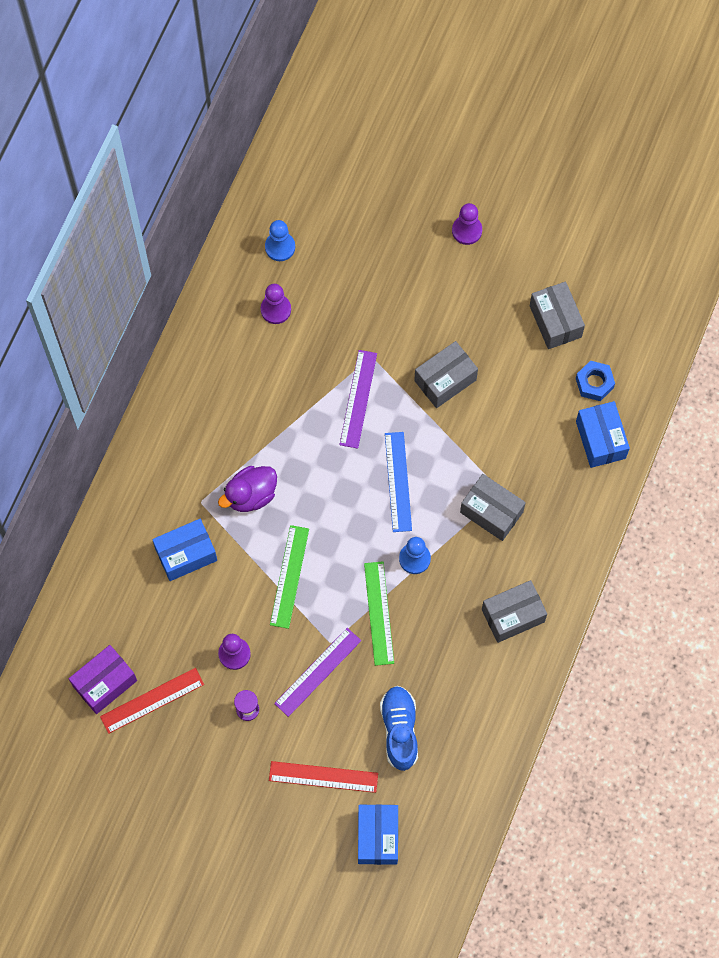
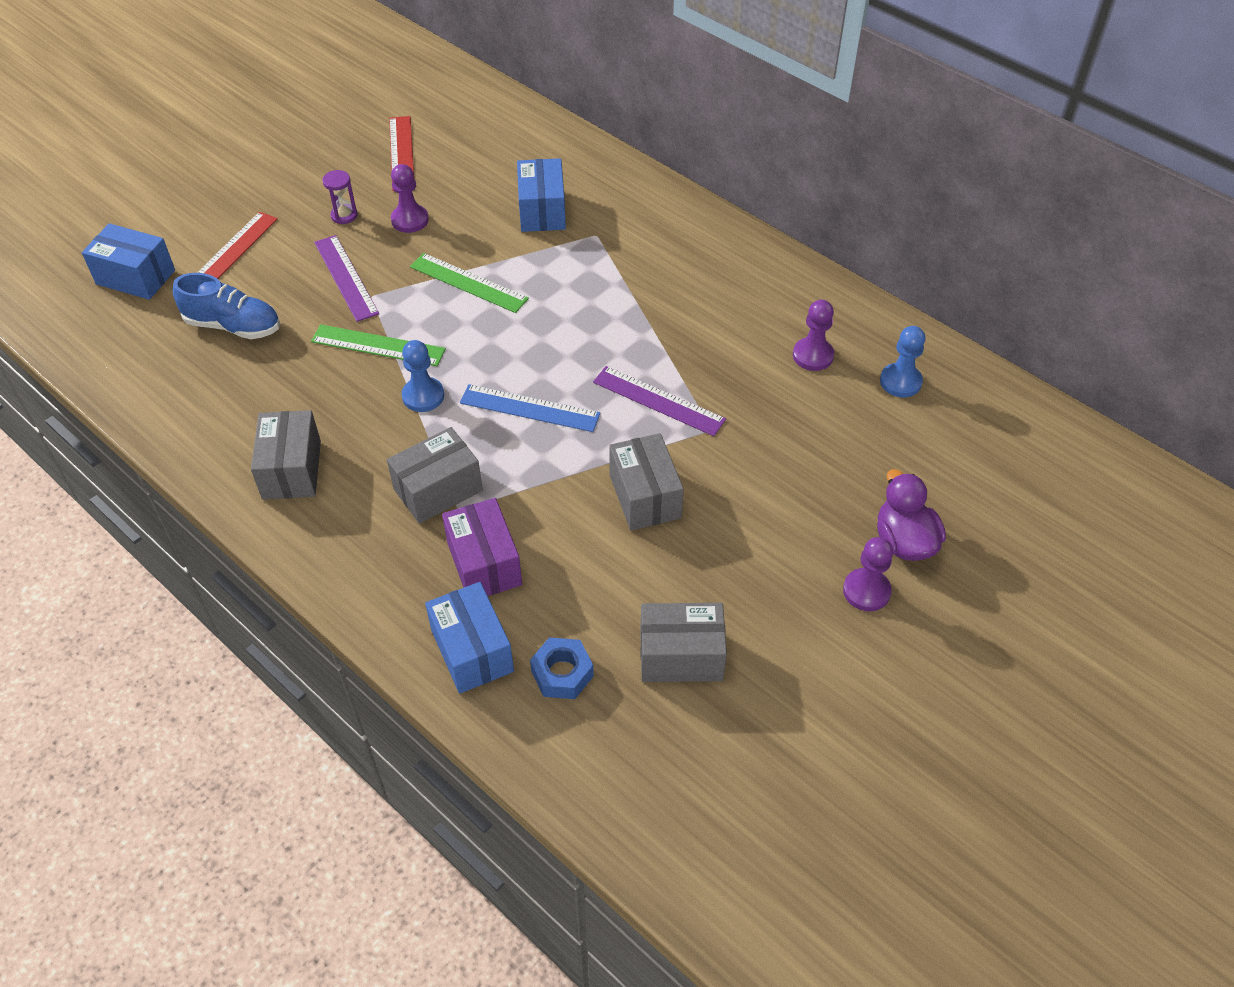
camera: 110 degrees right, 20 degrees down
purple box [69,645,137,714] -> purple box moved to [442,498,522,596]
purple duck [218,466,277,512] -> purple duck moved to [877,469,946,561]
blue box [576,401,630,468] -> blue box turned 60 degrees clockwise [425,582,514,694]

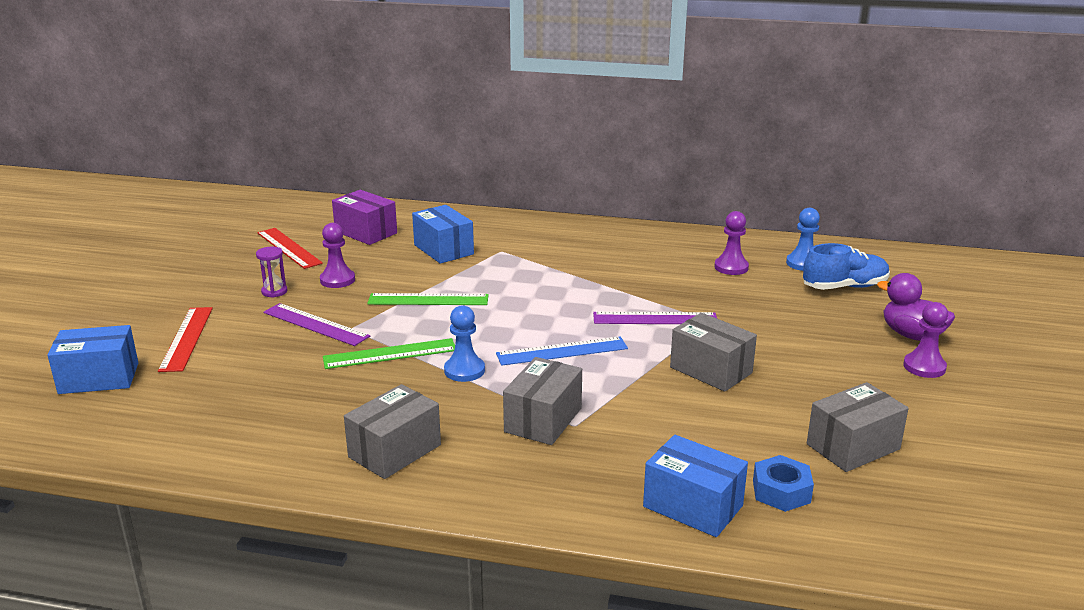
camera: 30 degrees left, 25 degrees down
blue shoe [173,273,280,339] -> blue shoe moved to [803,243,890,290]
grey box [251,410,321,500] -> grey box turned 75 degrees clockwise [344,384,441,479]
purple box [442,498,522,596] -> purple box moved to [332,190,397,245]

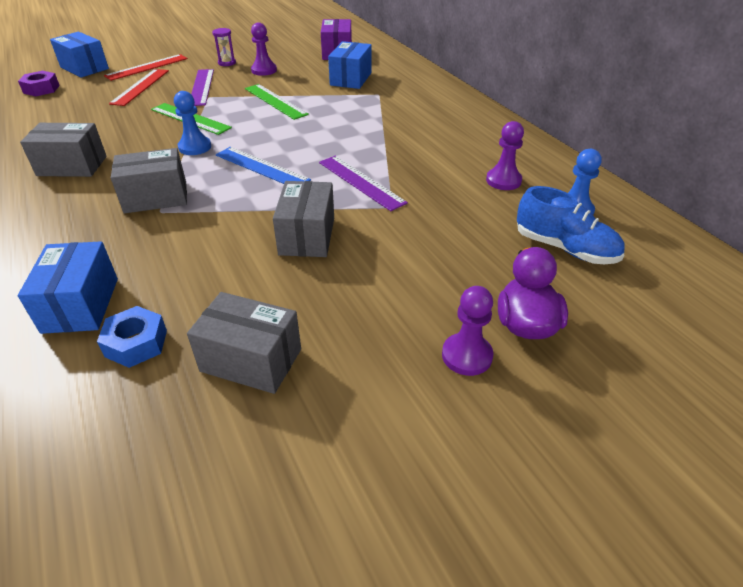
camera: 50 degrees right, 15 degrees up
red ruler [257,228,323,269] -> red ruler moved to [109,69,169,106]
none -> purple nut [18,71,60,97]

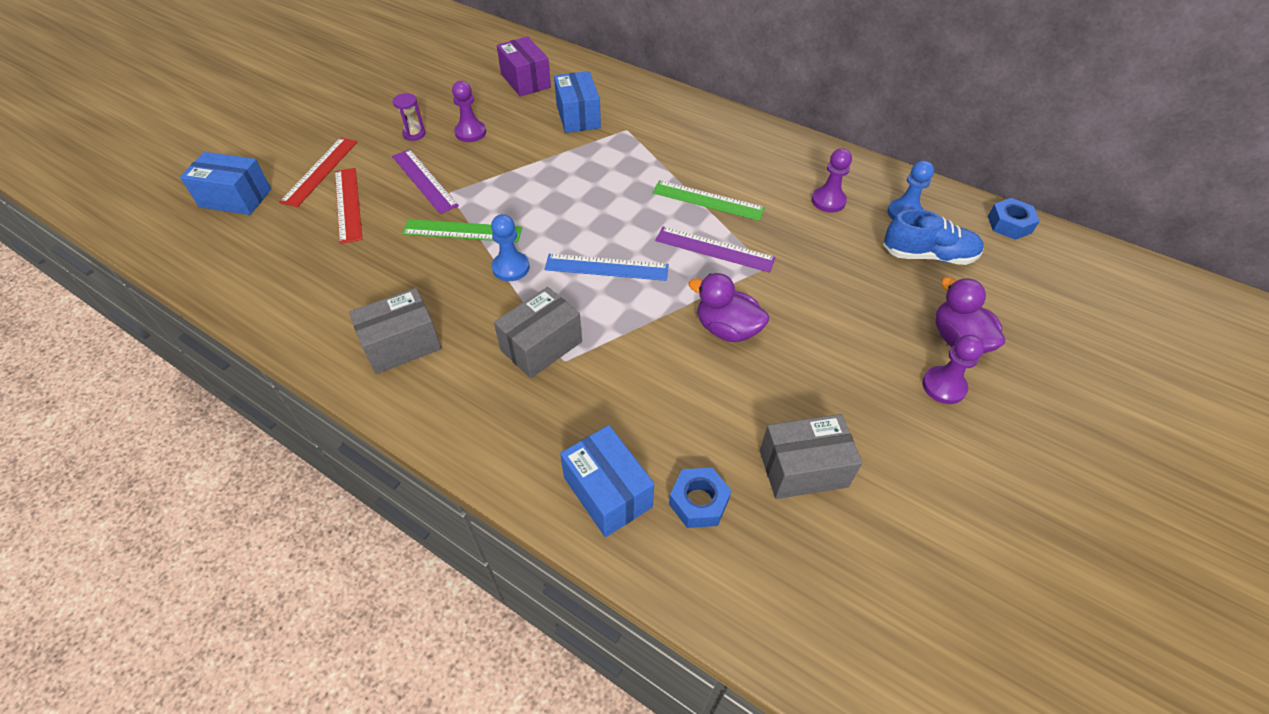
camera: 30 degrees left, 10 degrees up
purple nut [18,71,60,97] -> none
green ruler [245,84,309,120] -> green ruler moved to [652,180,765,221]
grey box [273,181,334,257] -> purple duck [688,273,769,342]
none -> blue nut [988,198,1040,240]

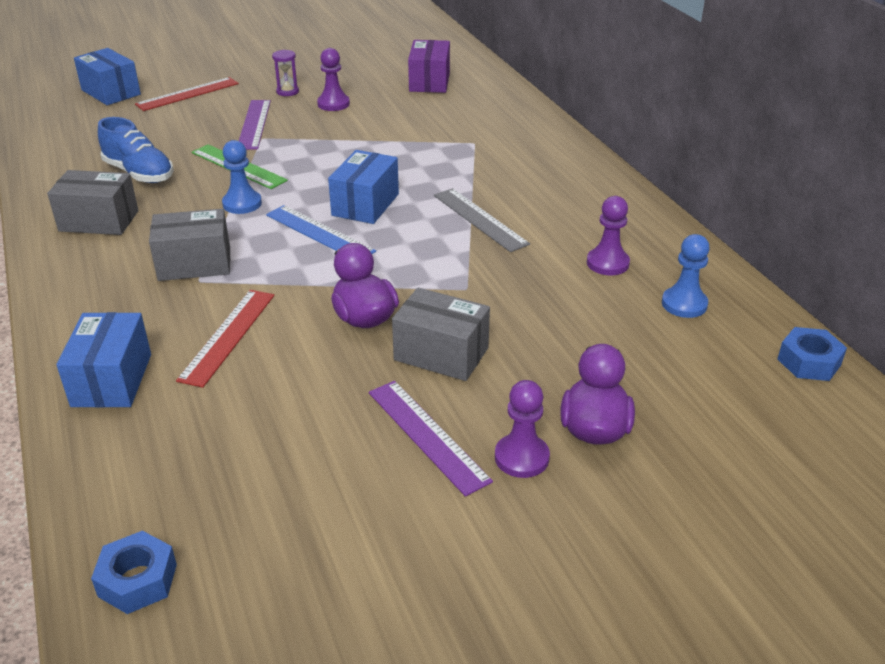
camera: 35 degrees right, 15 degrees down
red ruler [335,168,363,244] -> red ruler moved to [176,290,274,388]
blue box [554,71,601,133] -> blue box moved to [328,150,399,224]
green ruler [652,180,765,221] -> grey ruler [434,188,530,252]
purple ruler [655,227,776,273] -> purple ruler moved to [369,381,493,497]
blue nut [669,468,732,528] -> blue nut moved to [91,531,177,614]
grey box [760,414,863,499] -> grey box moved to [392,287,490,381]
blue shoe [883,209,984,265] -> blue shoe moved to [98,117,174,183]

